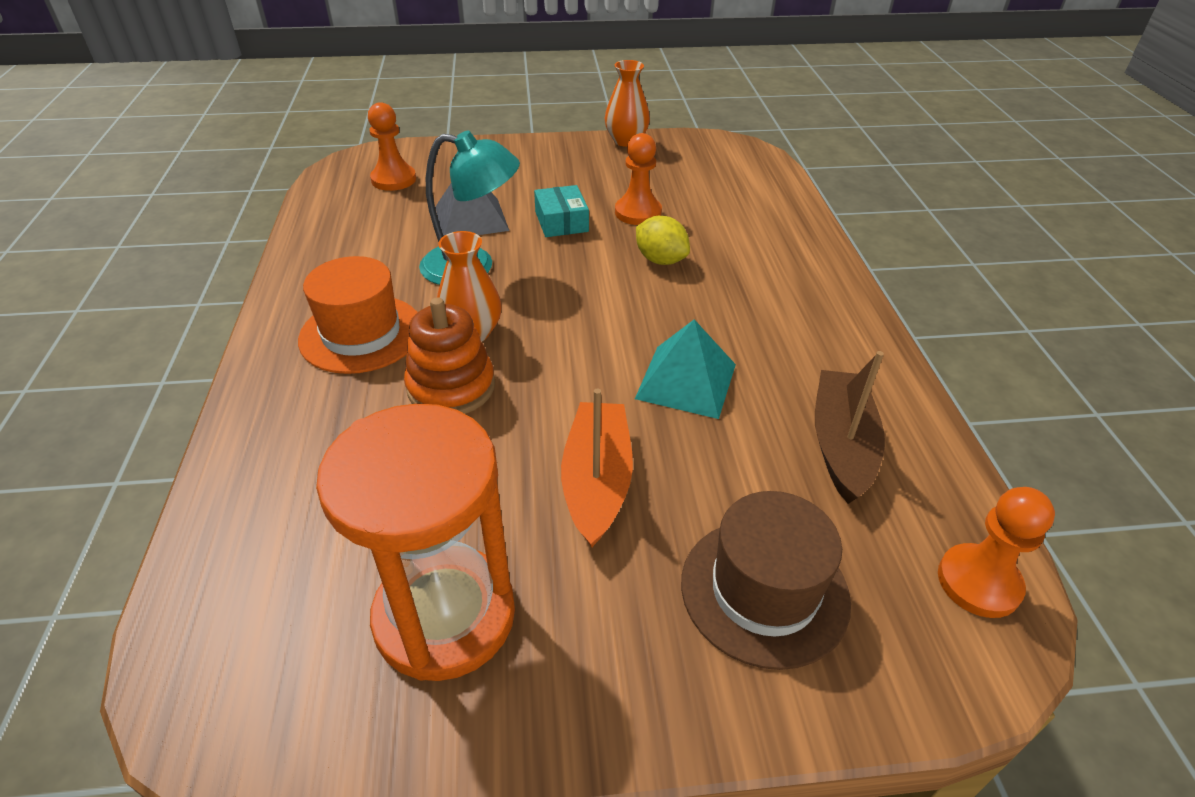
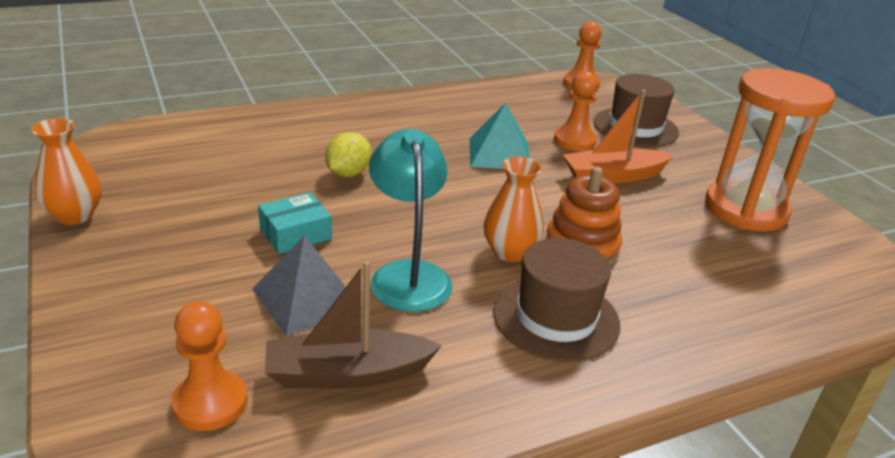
camera: 110 degrees left, 10 degrees down
orange hat [298,256,418,374] -> brown hat [493,238,620,362]
orange pawn [615,133,662,225] -> orange pawn moved to [554,71,598,151]
brown boat [815,351,885,504] -> brown boat moved to [265,261,442,389]

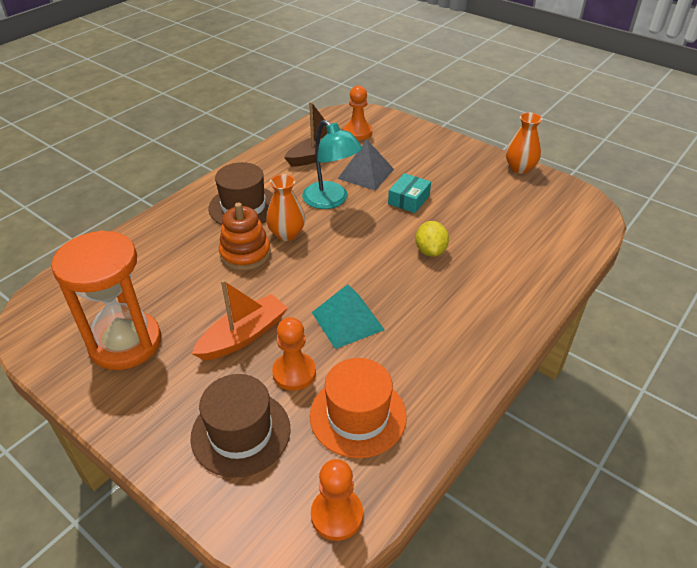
camera: 155 degrees right, 10 degrees up
none -> orange hat [310,358,407,458]

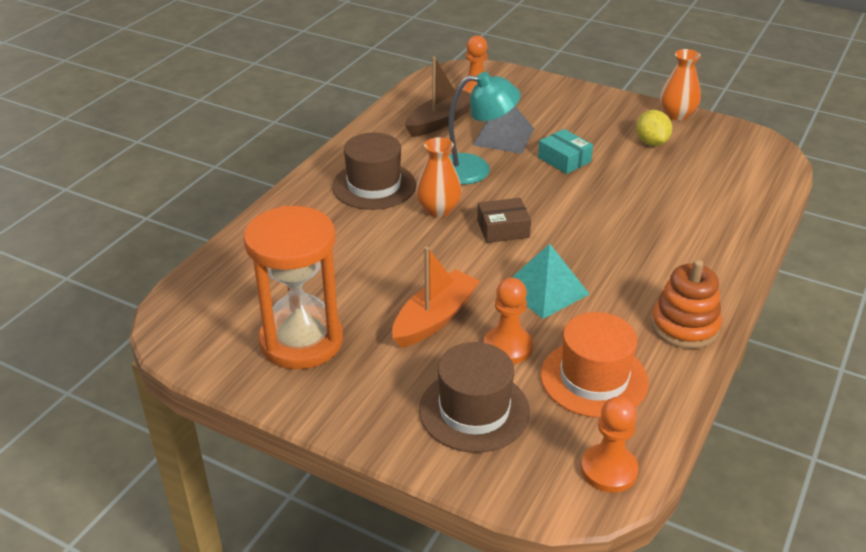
camera: 10 degrees left, 5 degrees down
orange stacking toy [219,202,271,271] -> orange stacking toy moved to [651,259,722,349]
turquoise lamp [302,120,363,209] -> turquoise lamp turned 45 degrees counterclockwise [449,72,521,185]
turquoise box [388,173,431,213] -> turquoise box turned 60 degrees counterclockwise [538,129,593,174]
yellow lemon [415,221,449,257] -> yellow lemon moved to [636,110,672,146]
none -> brown box [477,198,531,243]

